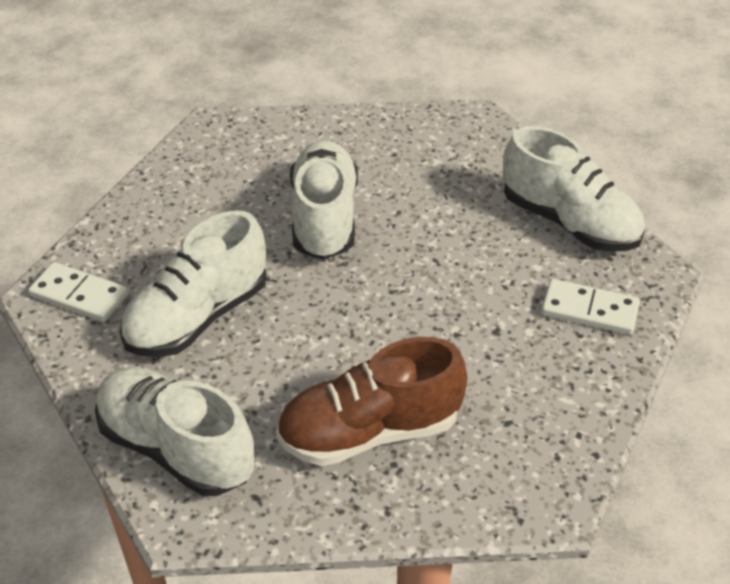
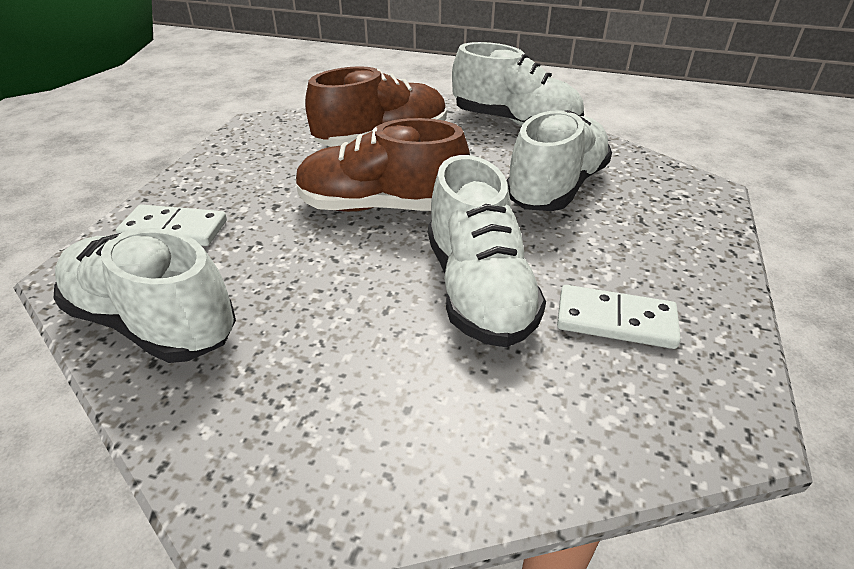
camera: 170 degrees right, 5 degrees down
white domino [28,262,128,322] -> white domino moved to [557,285,681,349]
none -> brown shoe [295,118,470,212]

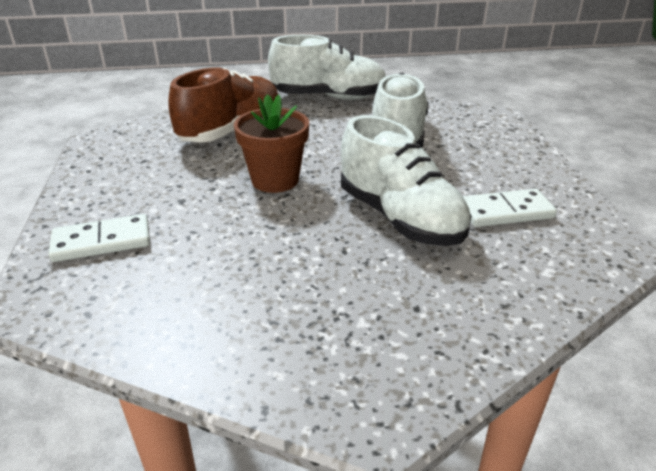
camera: 25 degrees left, 5 degrees down
white shoe [54,228,236,363] -> none
brown shoe [295,118,470,212] -> brown flower pot [234,94,309,193]

